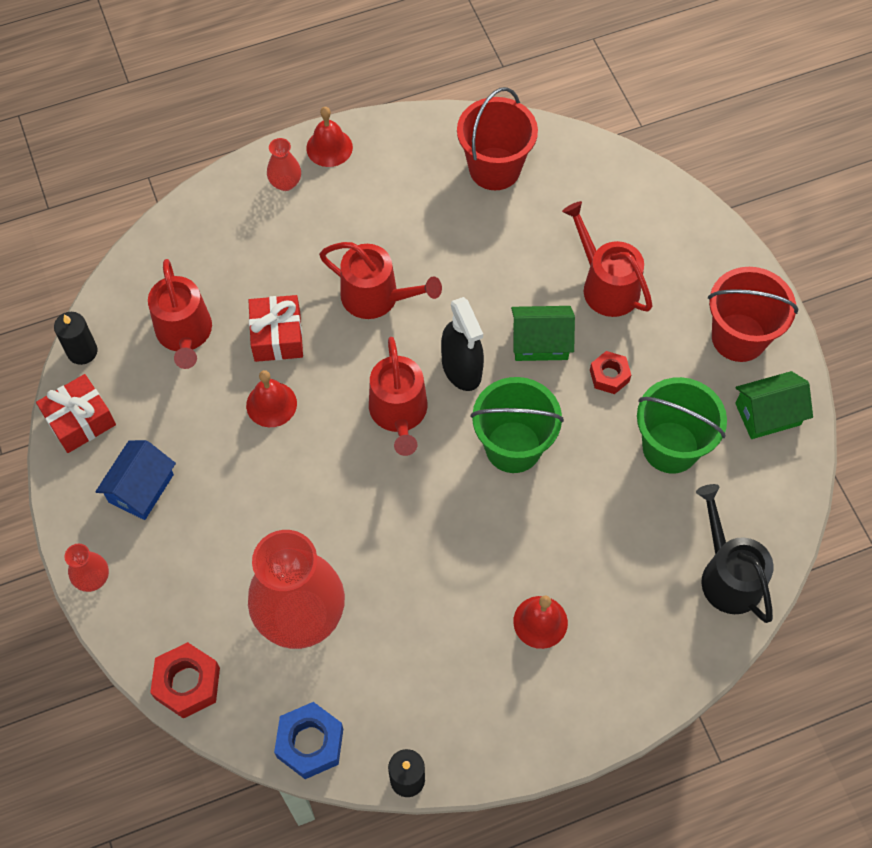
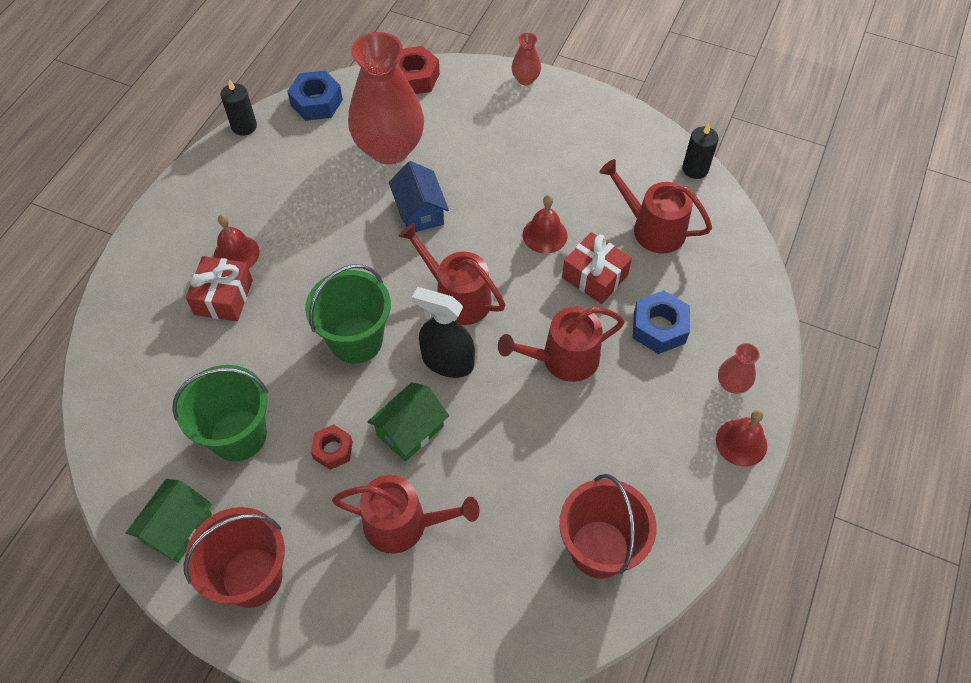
camera: 135 degrees right, 5 degrees down
red gift [36,374,116,453] -> red gift moved to [186,256,253,321]
blue house [95,440,176,520] -> blue house moved to [389,161,449,232]
black watering can [696,484,774,623] -> none
none -> blue nut [633,290,690,354]

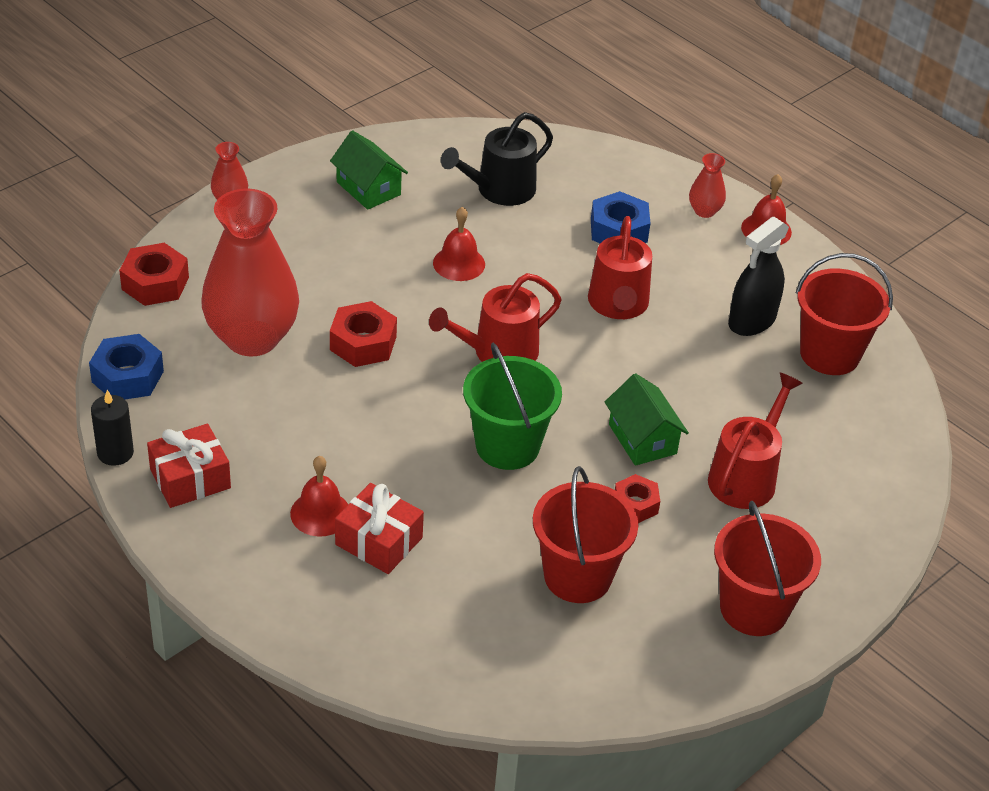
camera: 70 degrees left, 15 degrees down
green house [126,479,212,563] -> green house moved to [330,130,408,210]
green bucket [172,365,268,461] -> red bucket [533,466,638,603]
blue house [389,161,449,232] -> red nut [330,301,397,367]
black spray bottle [412,287,475,378] -> black spray bottle moved to [728,216,789,336]
red gift [562,232,632,304] -> red gift moved to [147,424,231,508]
red watering can [600,159,712,253] -> black watering can [441,112,553,206]
black candle [682,124,719,179] -> none

